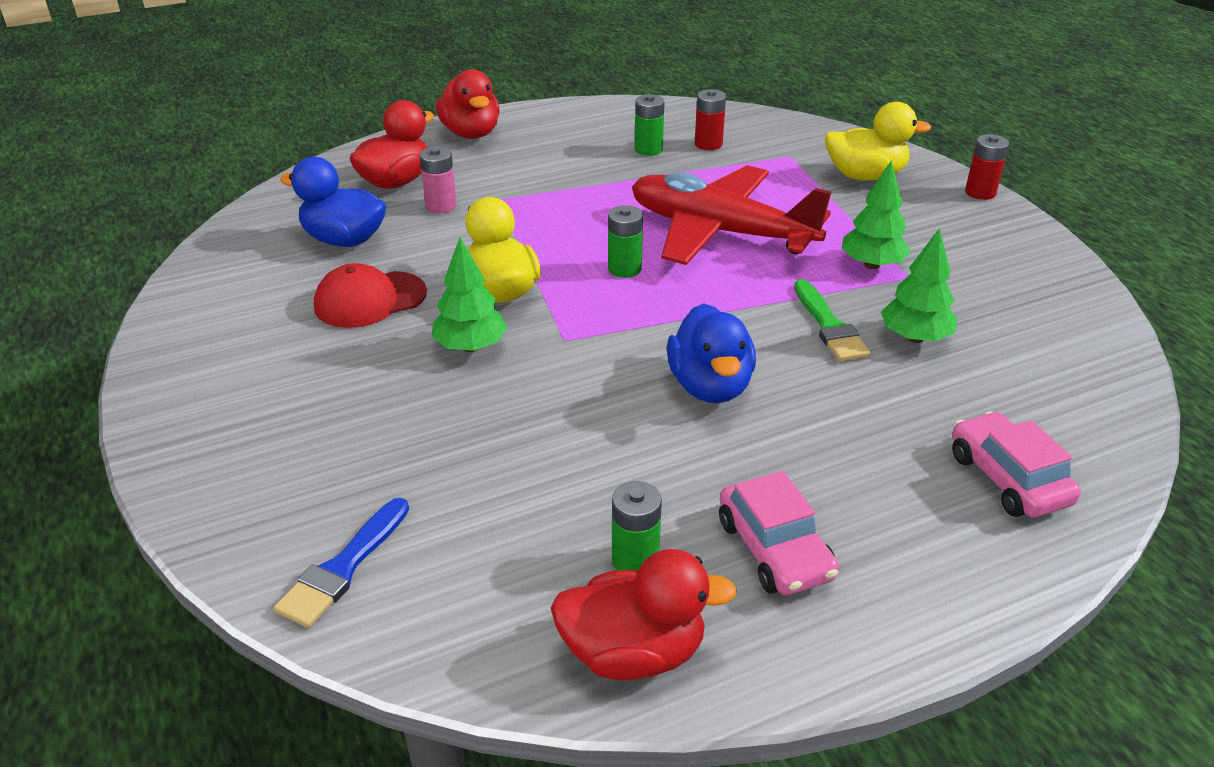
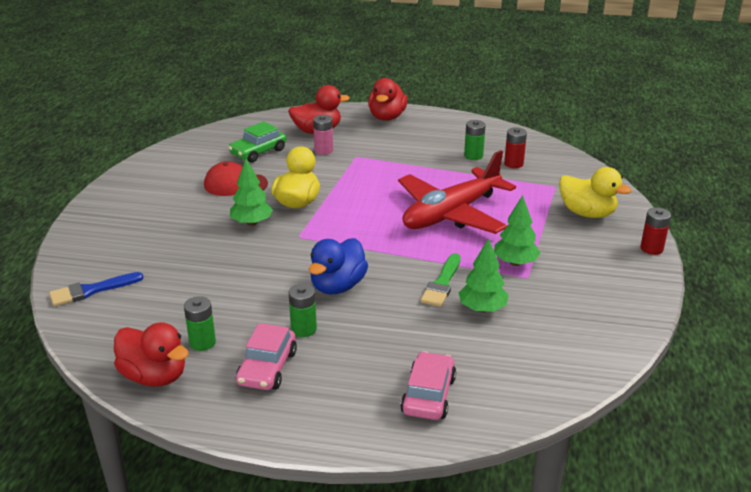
camera: 35 degrees right, 5 degrees down
blue duck [280,157,386,247] -> green car [228,121,286,163]
green battery [608,205,643,278] -> green battery moved to [289,284,317,337]
red plane [632,165,831,265] -> red plane turned 105 degrees counterclockwise [398,150,516,234]

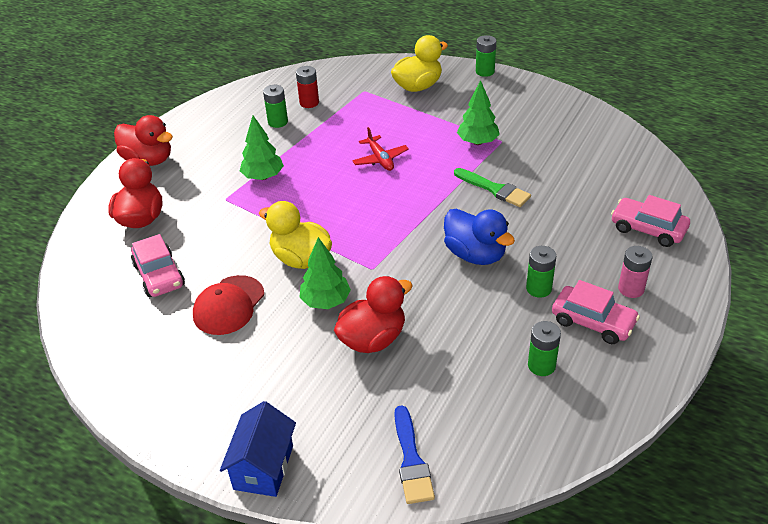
camera: 70 degrees left, 10 degrees up
red duck [114,322,189,387] -> red duck moved to [334,276,413,353]
green car [228,121,286,163] -> pink car [131,234,185,297]
pink battery [313,115,333,155] -> pink battery moved to [618,246,652,298]
red plane [398,150,516,234] -> red plane [352,127,409,171], size x0.43
green tree [459,238,509,313] -> green tree moved to [240,116,284,180]
red battery [640,207,671,255] -> green battery [476,35,496,77]
none -> blue house [220,401,296,497]

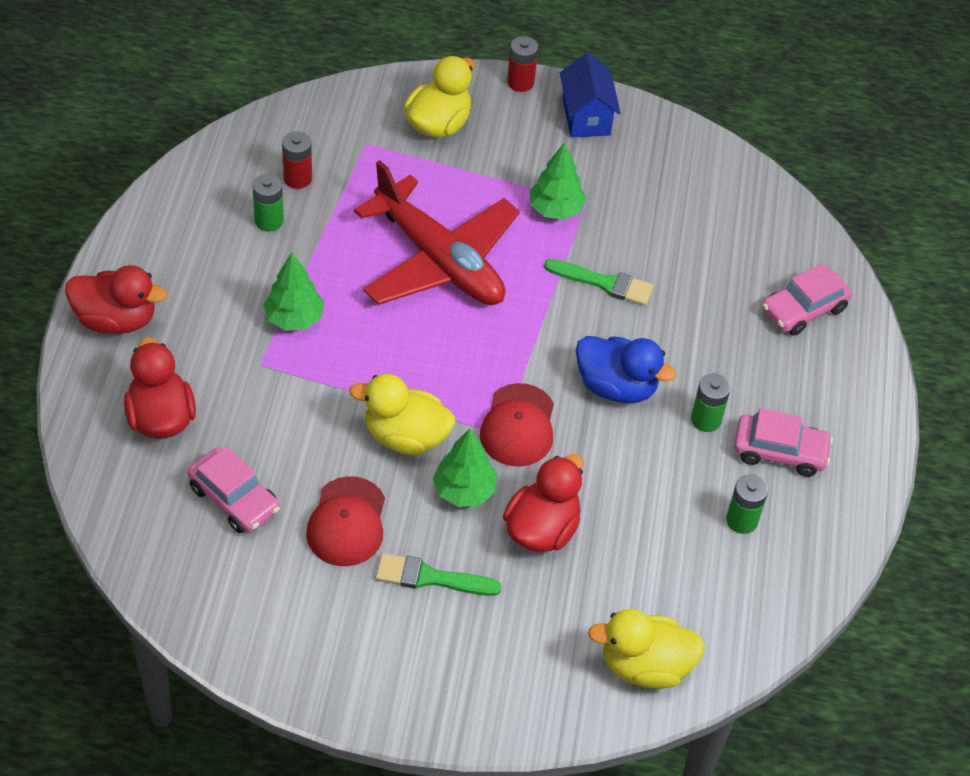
camera: 25 degrees left, 10 degrees up
blue house [220,401,296,497] -> blue house moved to [560,53,621,137]
red plane [352,127,409,171] -> red plane [354,160,520,305], size x2.35
blue brush [394,405,435,504] -> yellow duck [588,609,705,689]
green battery [476,35,496,77] -> red battery [507,36,538,92]
pink car [611,195,690,247] -> pink car turned 45 degrees counterclockwise [762,263,852,336]
pink battery [618,246,652,298] -> none
none -> green brush [375,553,501,596]
none -> red cap [480,383,554,467]

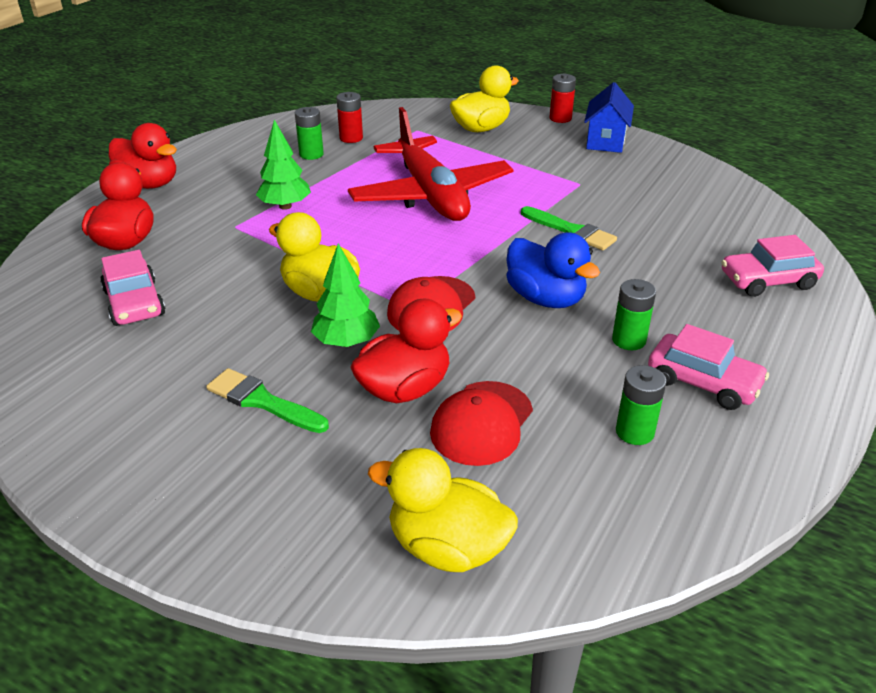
camera: 25 degrees right, 15 degrees down
red cap [306,476,385,566] -> red cap moved to [430,381,533,466]
green tree [530,142,587,220] -> none

